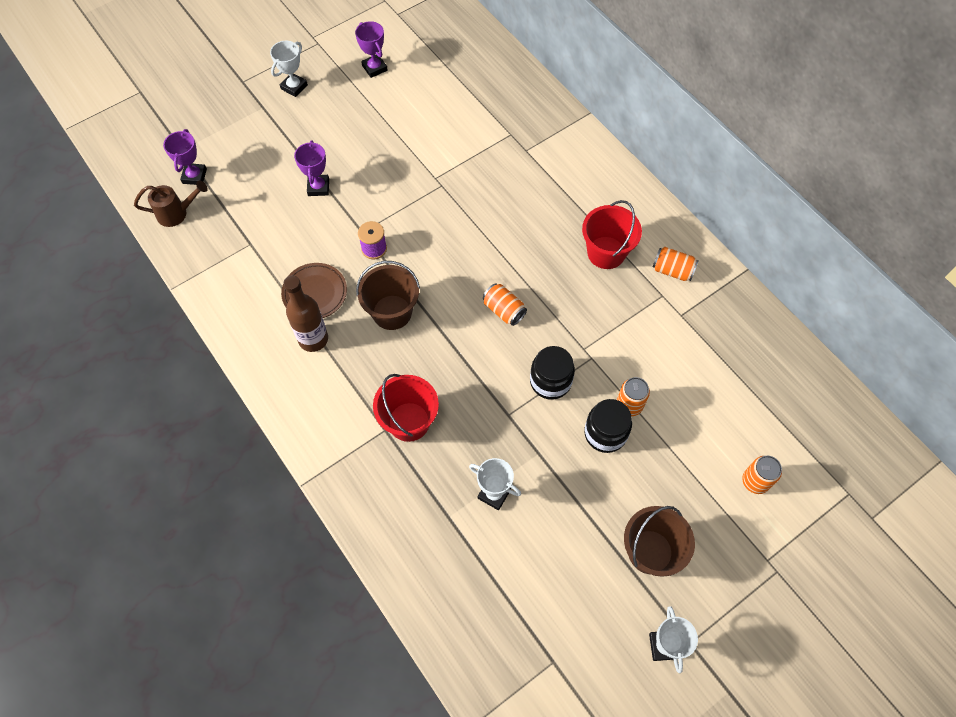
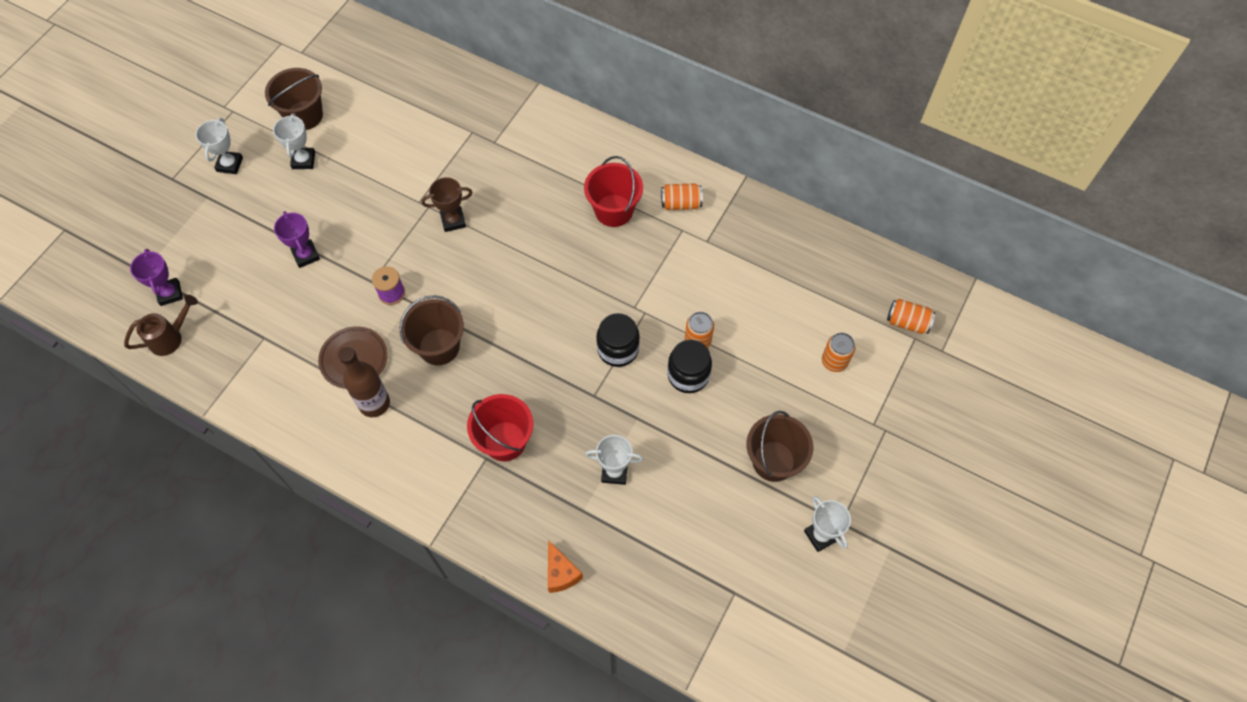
camera: 25 degrees left, 0 degrees up
purple trophy [355,21,388,78] -> brown bucket [265,68,323,130]
orange can [483,283,527,326] -> orange can moved to [887,299,936,334]
none -> white trophy [273,114,315,169]
none -> brown trophy [421,177,473,232]
none -> orange cheese [548,540,583,593]

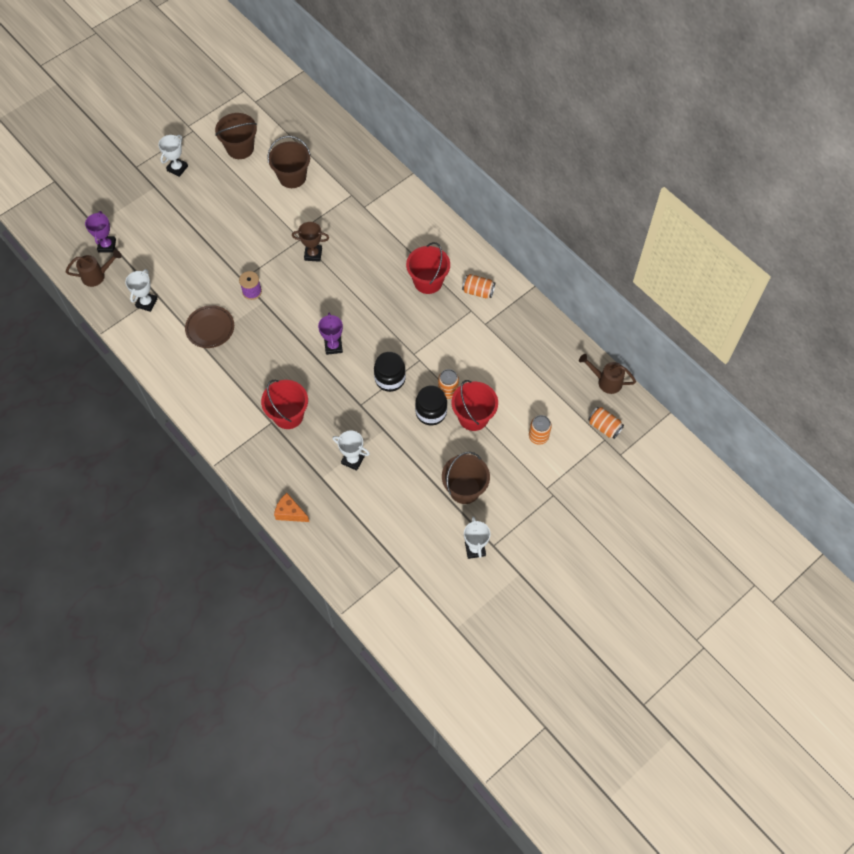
camera: 20 degrees right, 0 degrees up
white trophy [273,114,315,169] -> white trophy moved to [125,269,158,312]
purple trophy [274,211,320,268] -> purple trophy moved to [318,312,343,355]
brown bottle [338,346,390,417] -> none
brown bucket [400,295,464,365] -> brown bucket moved to [267,136,311,188]
orange cheese [548,540,583,593] -> orange cheese turned 120 degrees clockwise [274,493,309,522]
none -> red bucket [451,380,498,431]
none -> brown watering can [579,354,636,394]

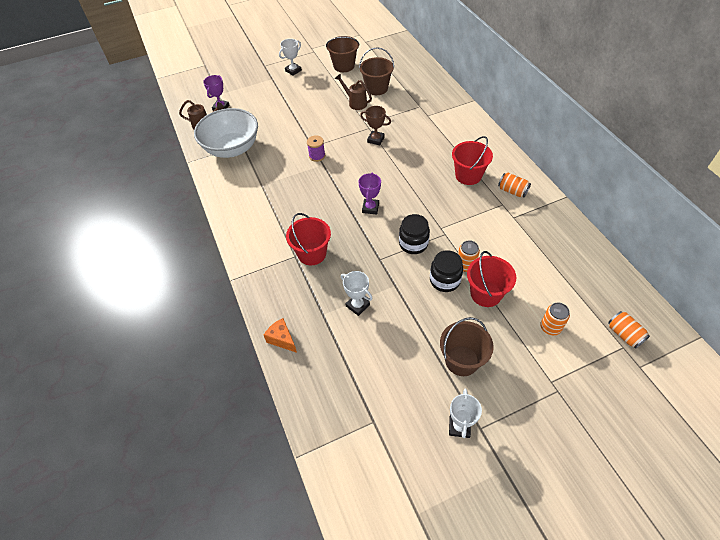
camera: 20 degrees right, 10 degrees down
white trophy [125,269,158,312] -> white bowl [194,108,258,158]
brown plate [185,305,234,348] -> none
brown watering can [579,354,636,394] -> brown watering can moved to [335,73,372,110]

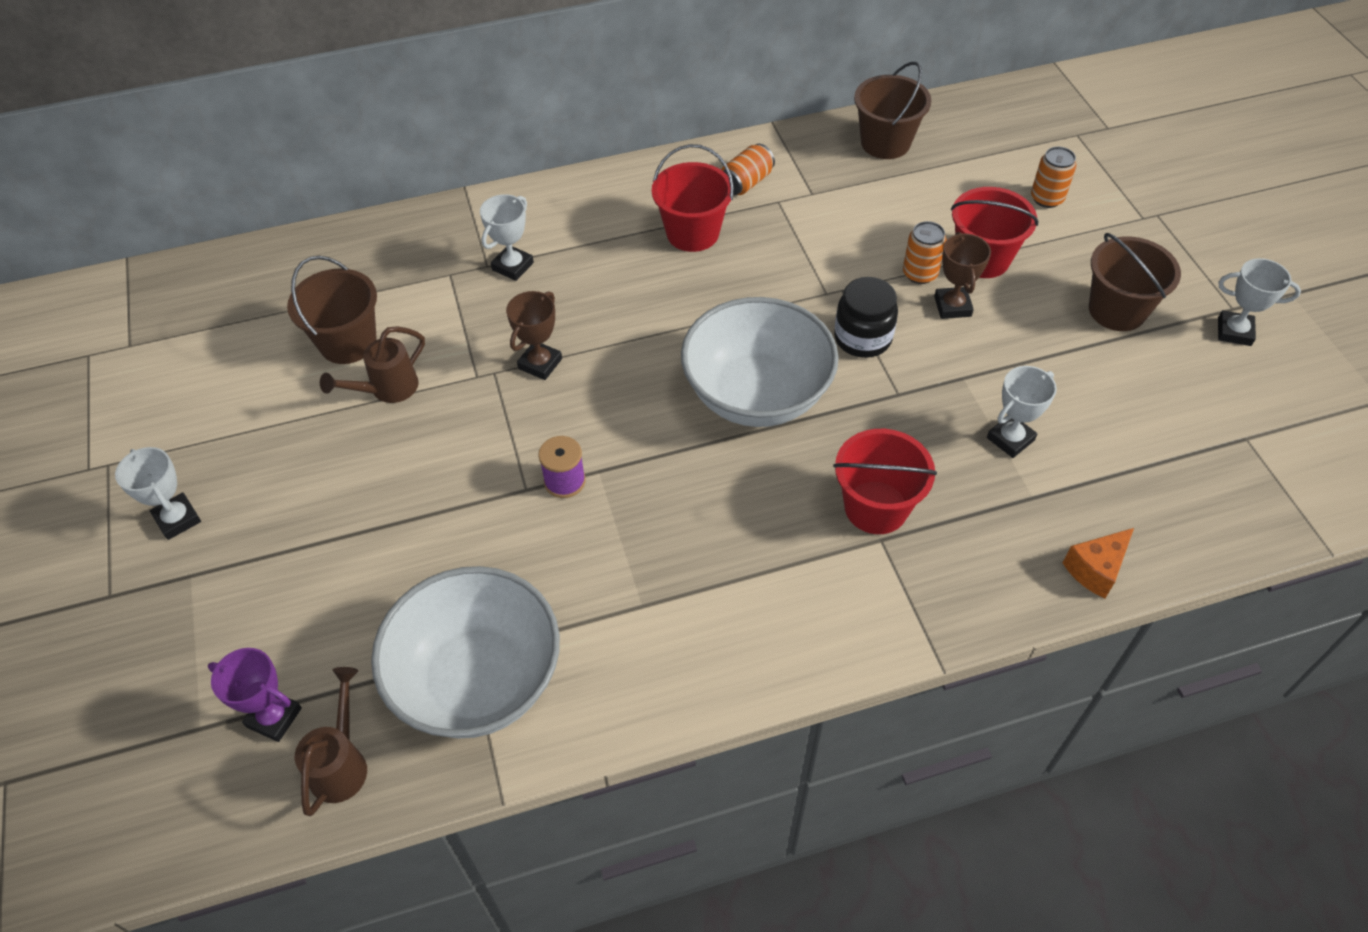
camera: 85 degrees left, 0 degrees up
brown bucket [326,36,359,72] -> brown bucket moved to [854,62,931,159]
purple trophy [358,173,381,214] -> white bowl [681,297,839,427]
black jar [430,250,463,292] -> brown trophy [934,232,991,319]
orange can [608,311,650,349] -> none
none -> white trophy [480,194,534,281]

